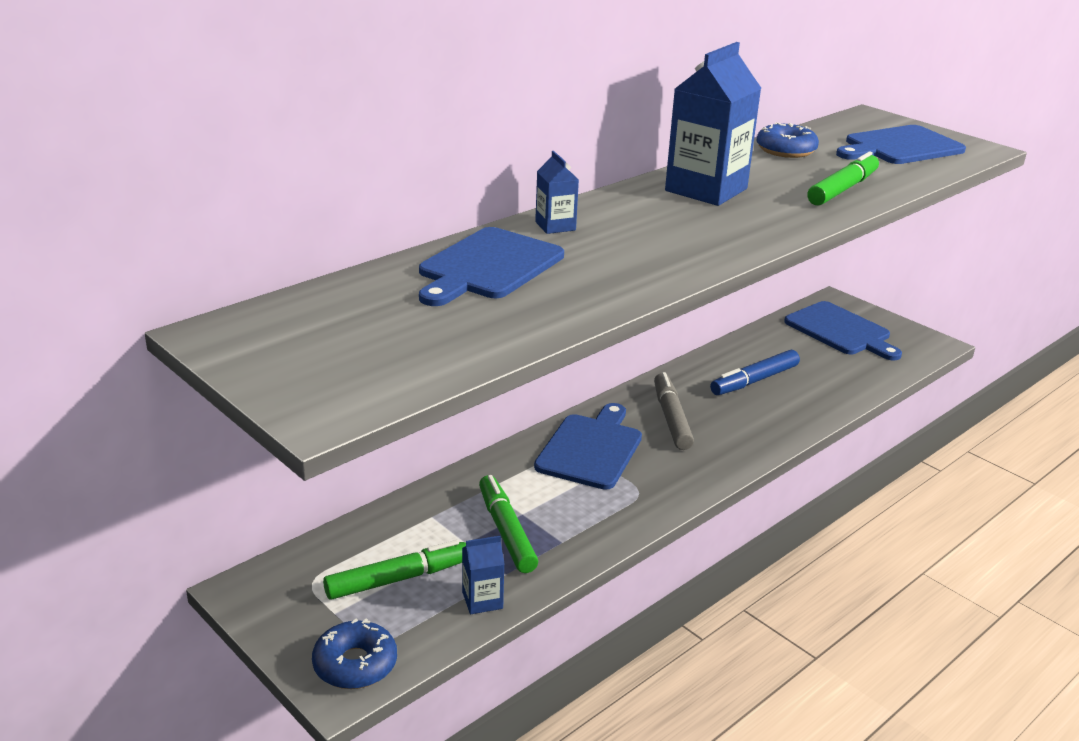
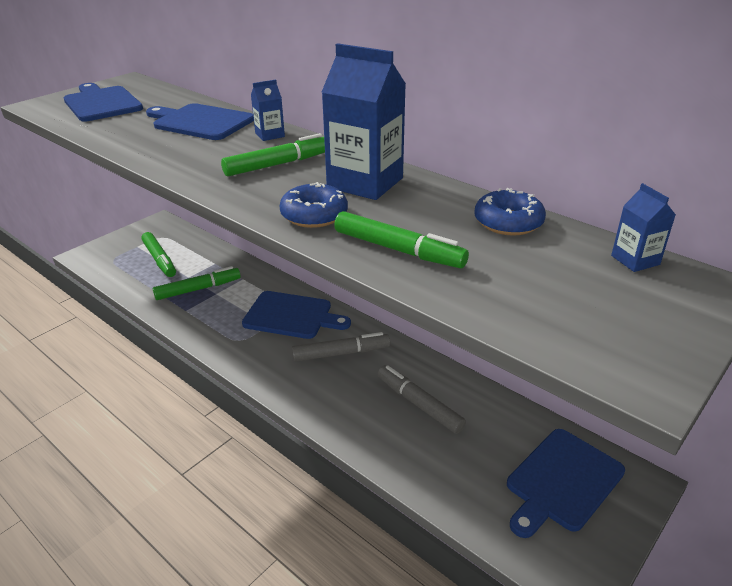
camera: 85 degrees right, 5 degrees up
blue donut [312,619,397,689] -> blue donut moved to [279,182,348,228]
blue carton [462,536,505,614] -> blue carton moved to [611,183,676,272]
blue marker [710,350,800,395] -> grey marker [378,365,466,434]
blue cutting board [836,125,966,164] -> blue cutting board moved to [64,83,143,121]
none -> green marker [221,133,325,177]

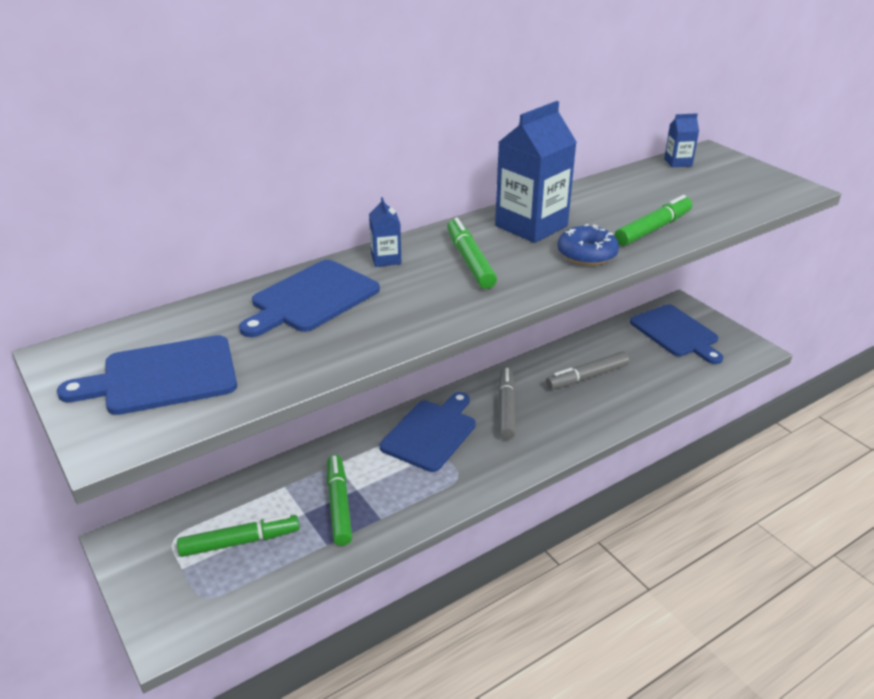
camera: 75 degrees left, 0 degrees up
blue donut [474,188,546,236] -> none

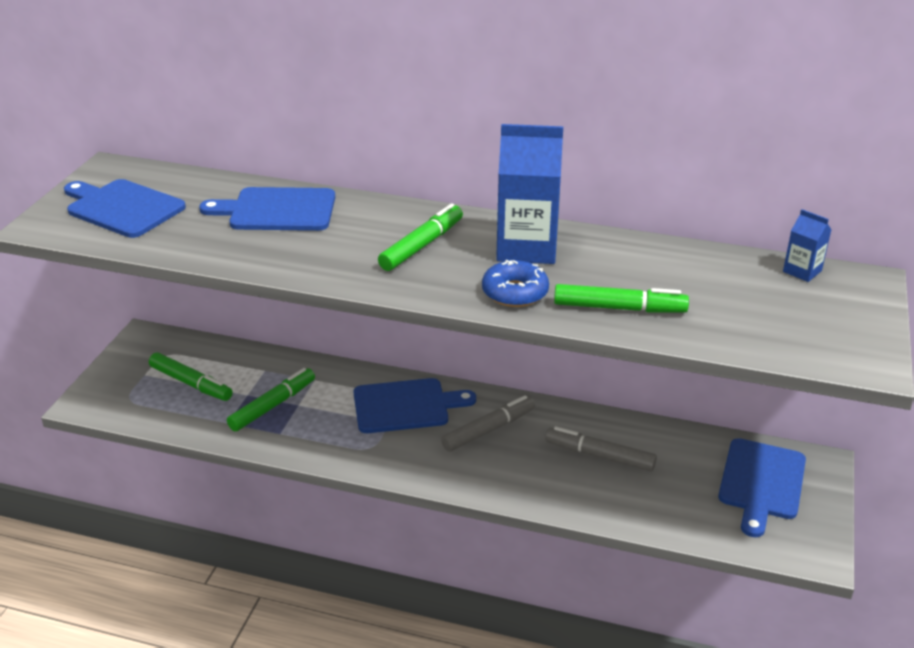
camera: 50 degrees right, 0 degrees up
blue carton [369,197,401,267] -> none

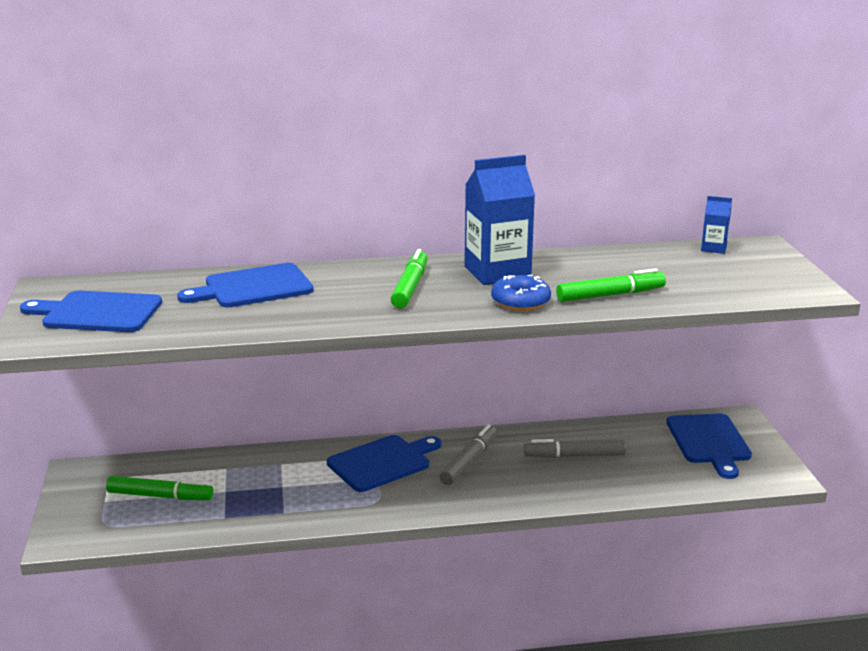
camera: 25 degrees left, 10 degrees down
green marker [227,368,315,431] -> none

